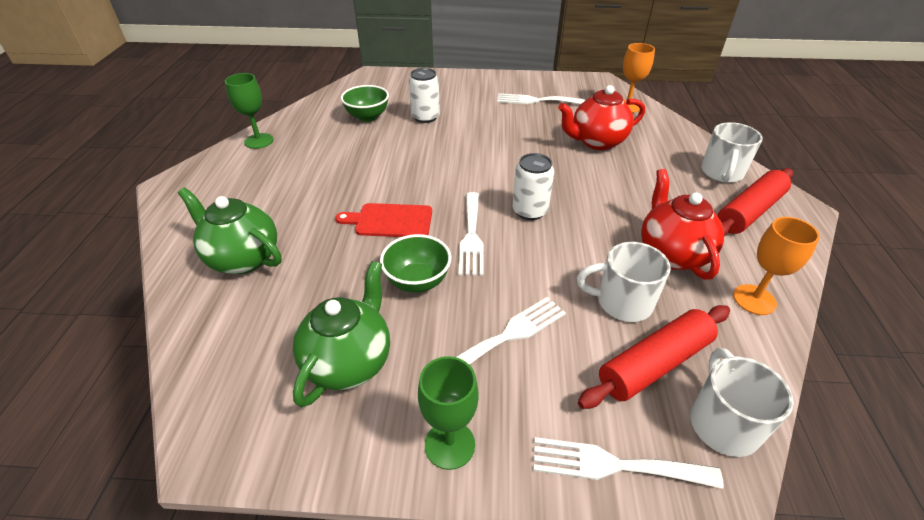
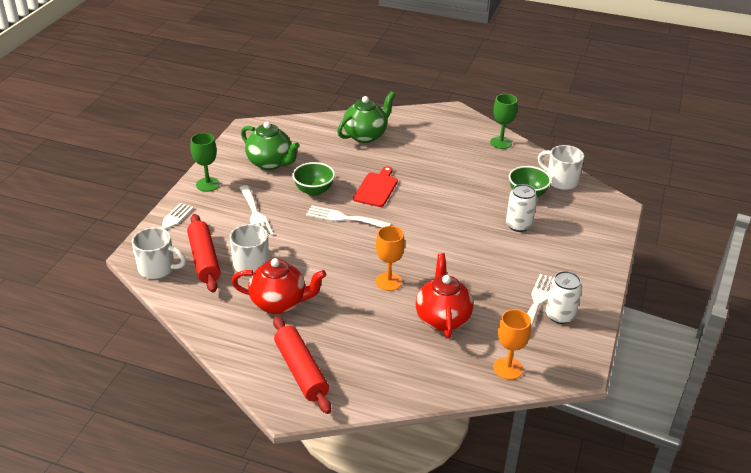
camera: 105 degrees right, 5 degrees down
white can [512,153,554,220] -> white can moved to [546,271,582,324]
white mug [701,122,763,183] -> white mug moved to [538,145,584,190]
orange goblet [733,217,820,315] -> orange goblet moved to [376,226,405,291]

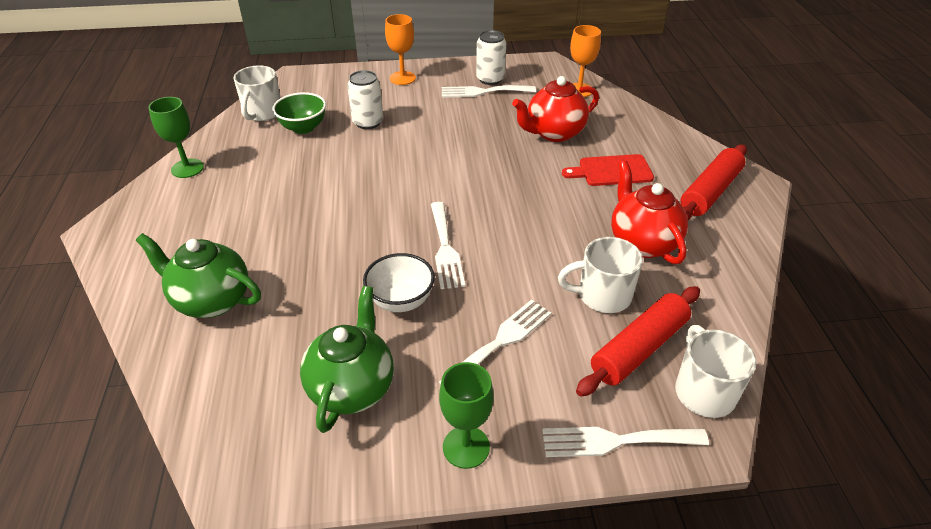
camera: 115 degrees left, 5 degrees up
green bowl [292,162,335,196] -> white bowl [363,253,435,312]
red cutting board [353,166,398,207] -> red cutting board moved to [562,154,654,186]
orange goblet [376,226,405,291] -> orange goblet moved to [385,14,416,85]

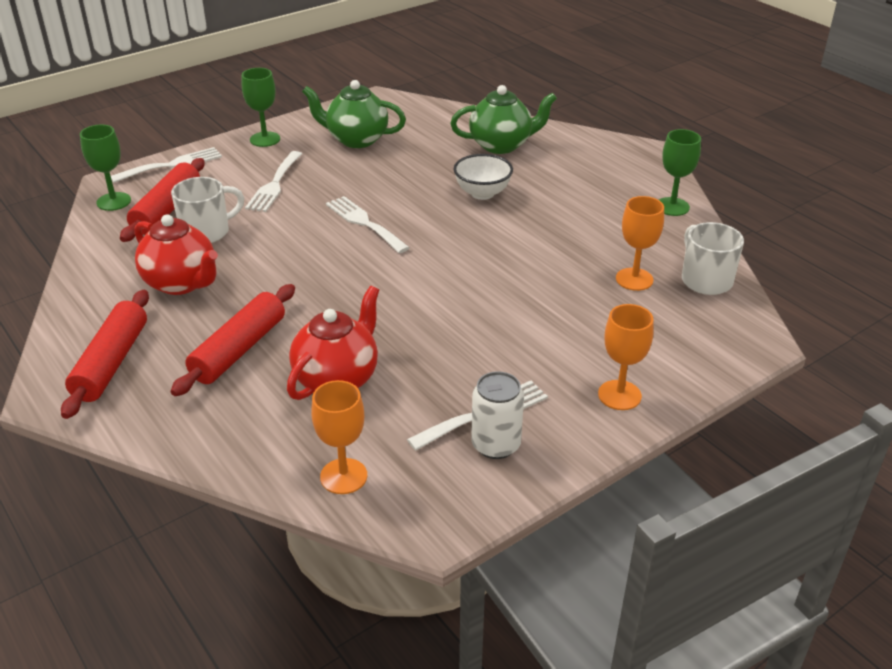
camera: 150 degrees right, 5 degrees down
green bowl [272,92,326,134] -> orange goblet [616,196,664,291]
green teapot [300,286,394,433] -> green teapot turned 120 degrees clockwise [302,80,406,148]
white can [347,70,383,129] -> none
white bowl [363,253,435,312] -> white bowl moved to [454,154,513,200]
red cutting board [562,154,654,186] -> red rolling pin [170,284,295,396]
white mug [675,325,757,418] -> green goblet [80,125,131,211]

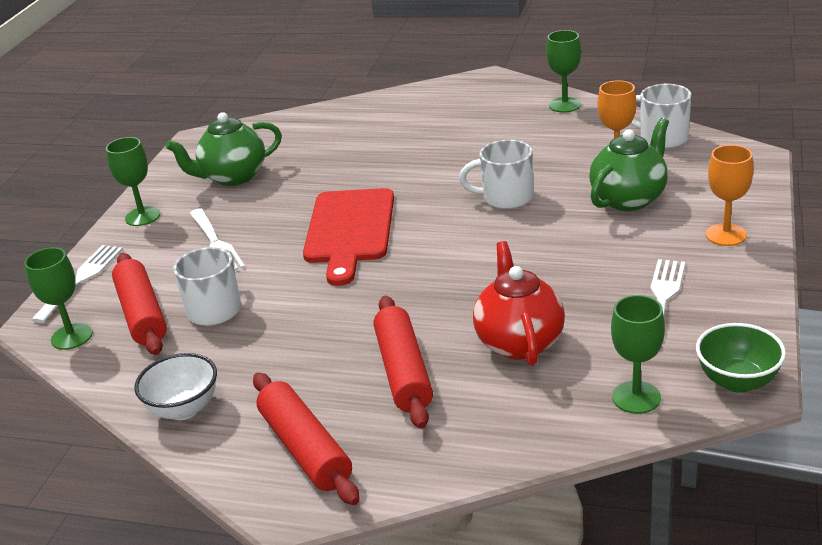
camera: 35 degrees left, 5 degrees down
red teapot [134,214,218,295] -> none
orange goblet [312,380,367,494] -> green goblet [611,295,665,414]
white fork [326,196,410,253] -> red cutting board [303,188,394,286]
green teapot [450,85,557,154] -> green teapot moved to [589,118,669,211]
white bowl [454,154,513,200] -> white bowl moved to [134,353,217,420]
white can [471,371,524,459] -> none
none -> white mug [459,140,533,209]
none -> green bowl [696,323,786,393]

